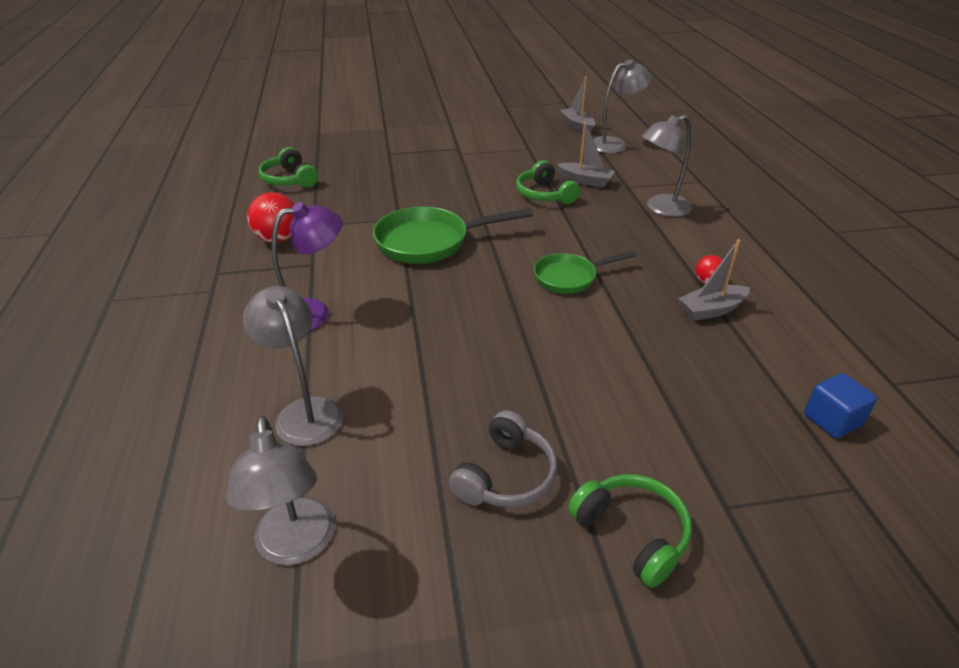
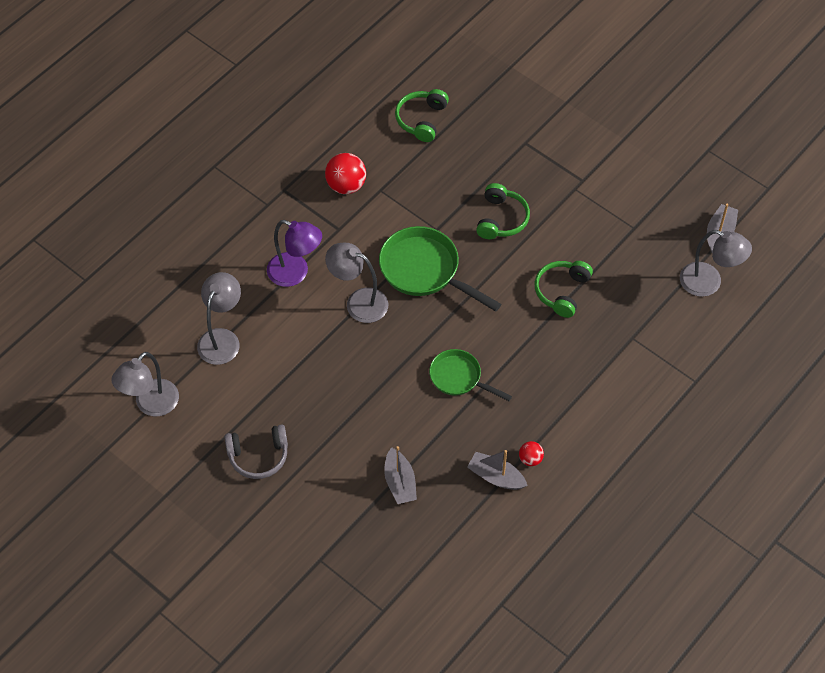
camera: 50 degrees right, 20 degrees up
grey boat [557,122,615,188] -> grey boat moved to [384,446,417,504]
green headphones [568,474,692,588] -> green headphones moved to [476,183,530,239]
grey lamp [642,115,692,217] -> grey lamp moved to [325,243,388,323]
blue cube [804,373,877,438] -> none

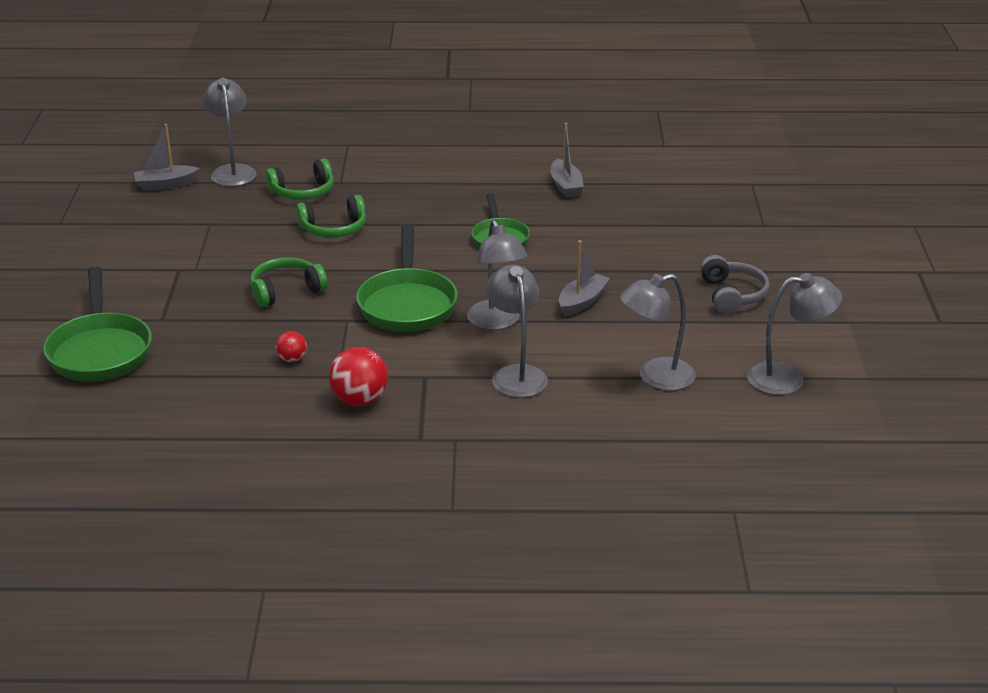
camera: 130 degrees left, 25 degrees down
grey headphones [225,425,288,479] -> grey headphones turned 45 degrees clockwise [700,255,770,314]
purple lamp [267,220,322,287] -> grey lamp [486,265,548,398]
grey boat [384,446,417,504] -> grey boat moved to [559,240,610,317]
green headphones [395,89,449,142] -> green headphones moved to [266,158,334,200]
red ball [519,441,544,466] -> red ball moved to [276,331,307,362]
none -> green pan [43,267,152,382]

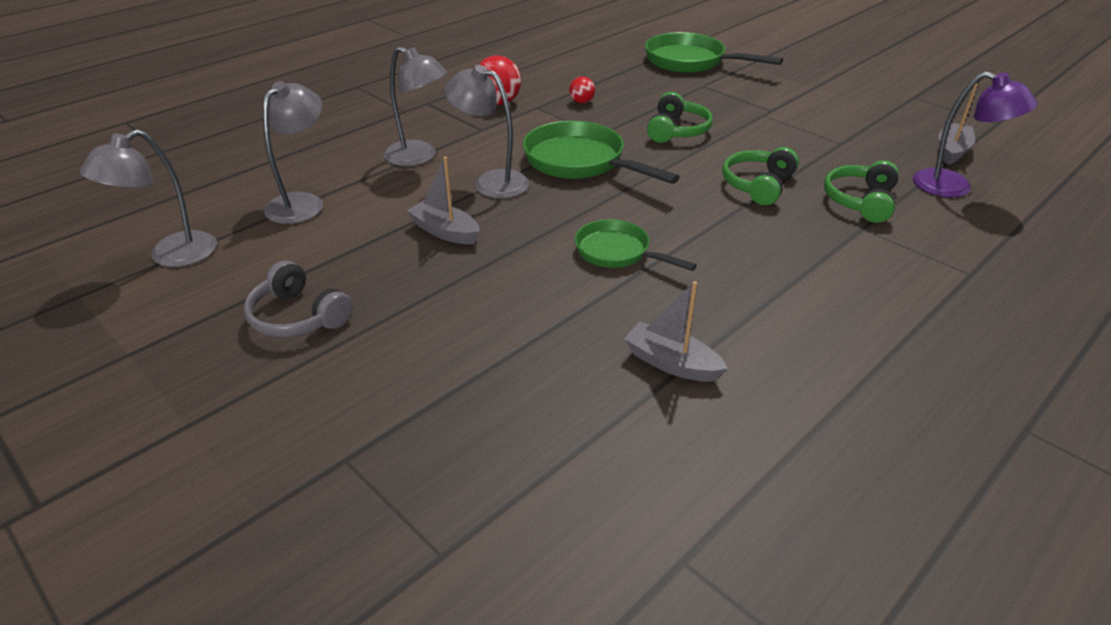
camera: 135 degrees right, 5 degrees up
grey lamp [203,78,256,186] -> purple lamp [913,72,1038,197]
grey boat [559,240,610,317] -> grey boat turned 135 degrees clockwise [407,157,480,244]

